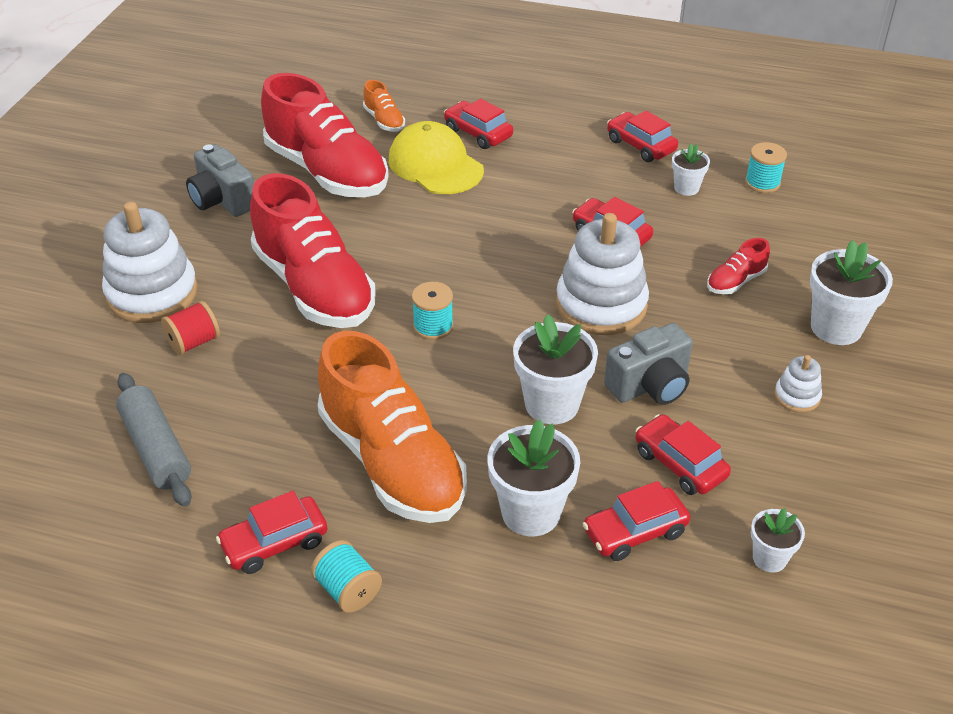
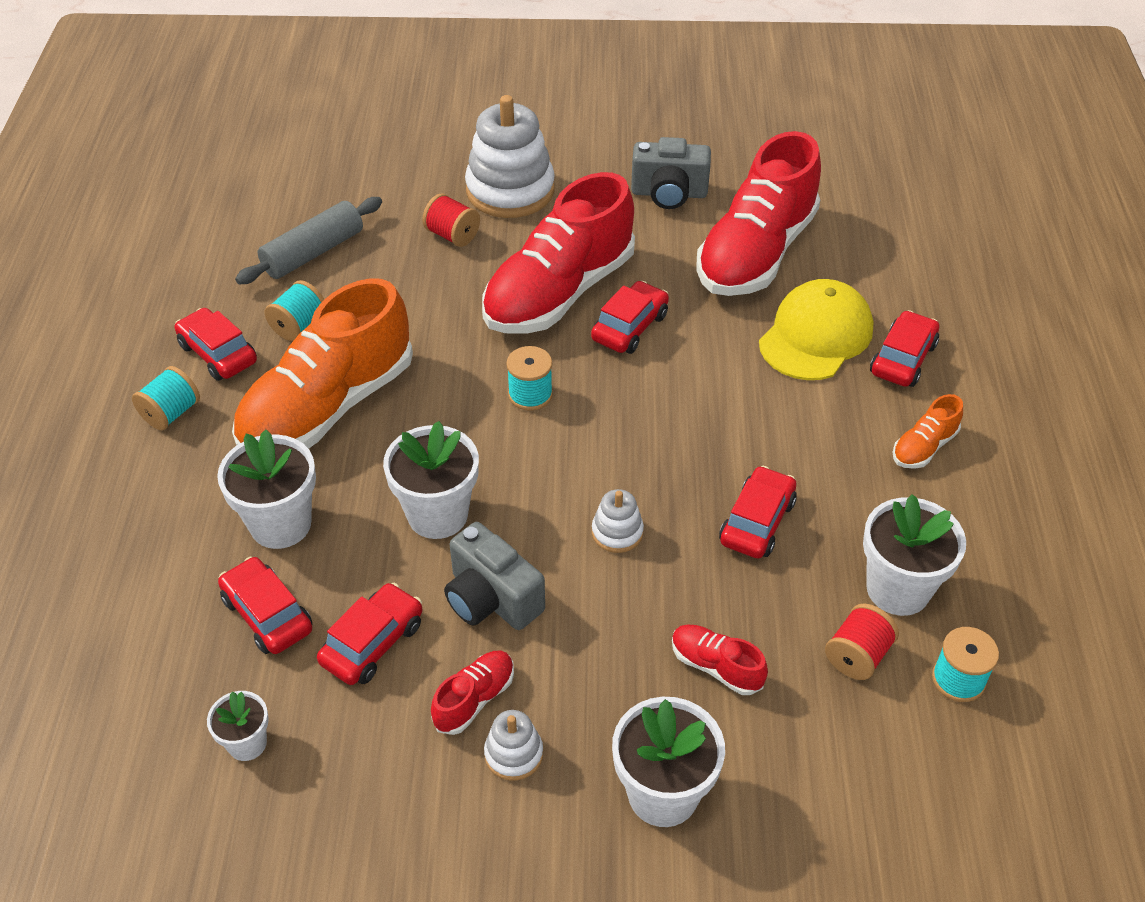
camera: 75 degrees right, 5 degrees up
grey camera [186,144,254,217] -> grey camera turned 120 degrees counterclockwise [631,137,711,209]
orange shoe [363,80,405,132] -> orange shoe moved to [893,394,963,469]
white stacking toy [556,213,649,335] -> white stacking toy [592,489,644,553], size x0.46
red car [607,111,678,162] -> red car moved to [591,281,669,354]
white flower pot [672,144,710,196] -> white flower pot [863,494,966,616], size x1.79
none -> turquoise spool [265,280,325,341]
none -> red shoe [431,651,514,735]
none -> red spool [825,604,899,680]

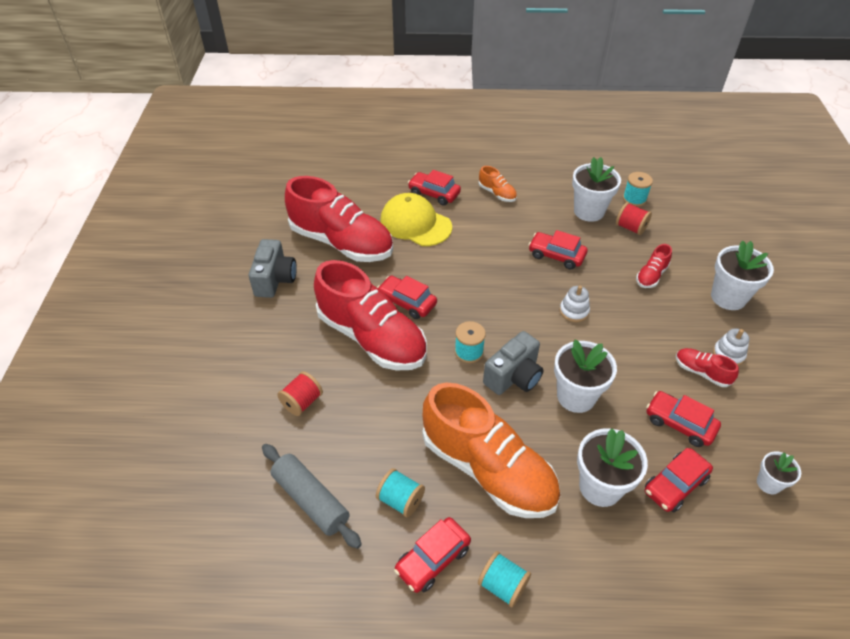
camera: 90 degrees left, 0 degrees up
grey camera [444,522,545,630] -> grey camera moved to [483,331,544,395]
white stacking toy [465,95,555,218] -> none

